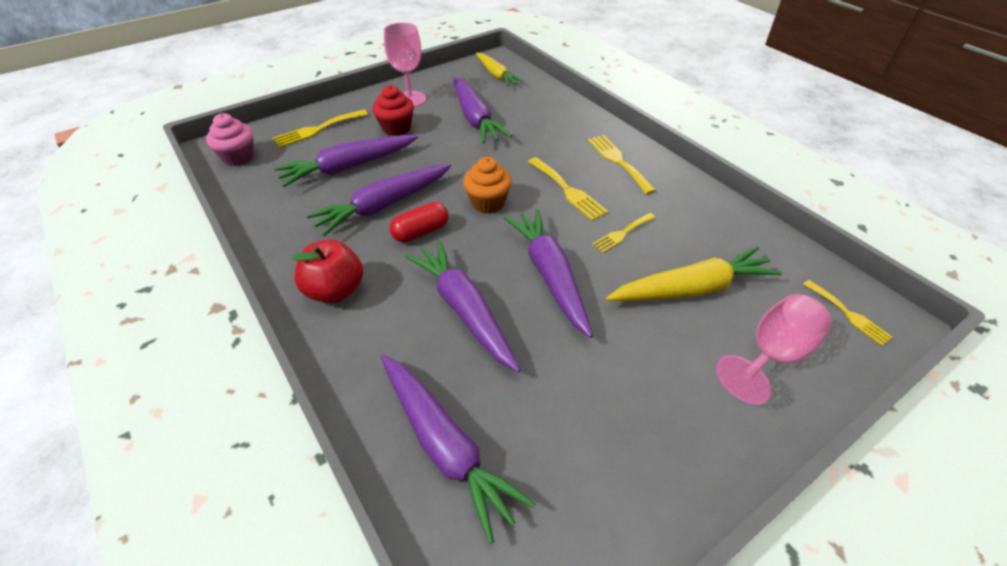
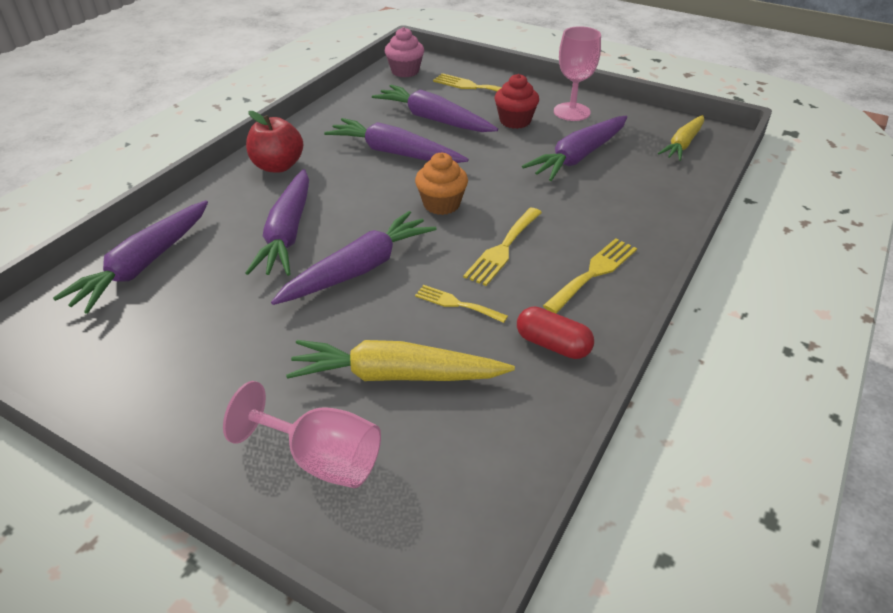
camera: 65 degrees right, 5 degrees down
red capsule [390,202,449,242] -> red capsule moved to [517,306,594,359]
purple carrot [405,240,521,373] -> purple carrot turned 150 degrees clockwise [245,169,309,276]
yellow carrot [606,246,782,301] -> yellow carrot turned 135 degrees clockwise [286,340,515,381]
yellow fork [803,280,893,346] -> none

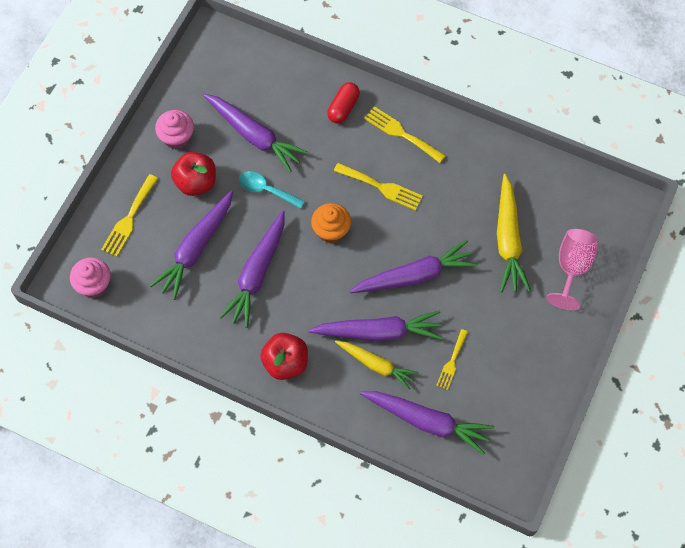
camera: 95 degrees left, 25 degrees up
purple carrot [271,211,437,305] -> purple carrot turned 120 degrees clockwise [350,240,478,293]
yellow fork [415,285,508,323] -> yellow fork moved to [436,329,468,390]
red cupcake [495,74,539,129] -> red apple [171,152,216,196]
red capsule [517,306,594,359] -> red capsule moved to [327,82,360,124]
pink goblet [554,26,601,121] -> pink cupcake [155,110,194,149]
yellow carrot [658,115,704,161] -> yellow carrot moved to [335,341,419,390]
none -> turquoise spoon [239,171,305,209]

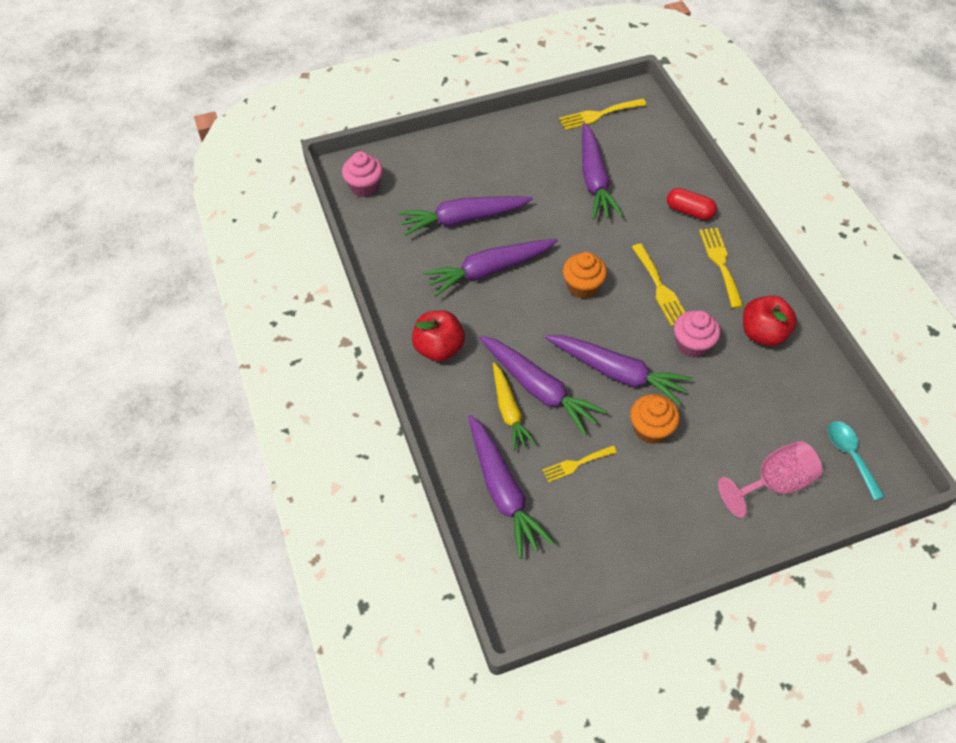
camera: 45 degrees right, 10 degrees down
yellow fork [101,174,158,257] -> yellow fork moved to [559,98,647,130]
pink cupcake [155,110,194,149] -> pink cupcake moved to [674,310,721,358]
red apple [171,152,216,196] -> red apple moved to [743,296,797,346]
turquoise spoon [239,171,305,209] -> turquoise spoon moved to [828,421,885,501]
red capsule [327,82,360,124] -> red capsule turned 45 degrees clockwise [667,188,717,220]
yellow carrot [497,174,531,292] -> none
none -> orange cupcake [630,394,680,444]

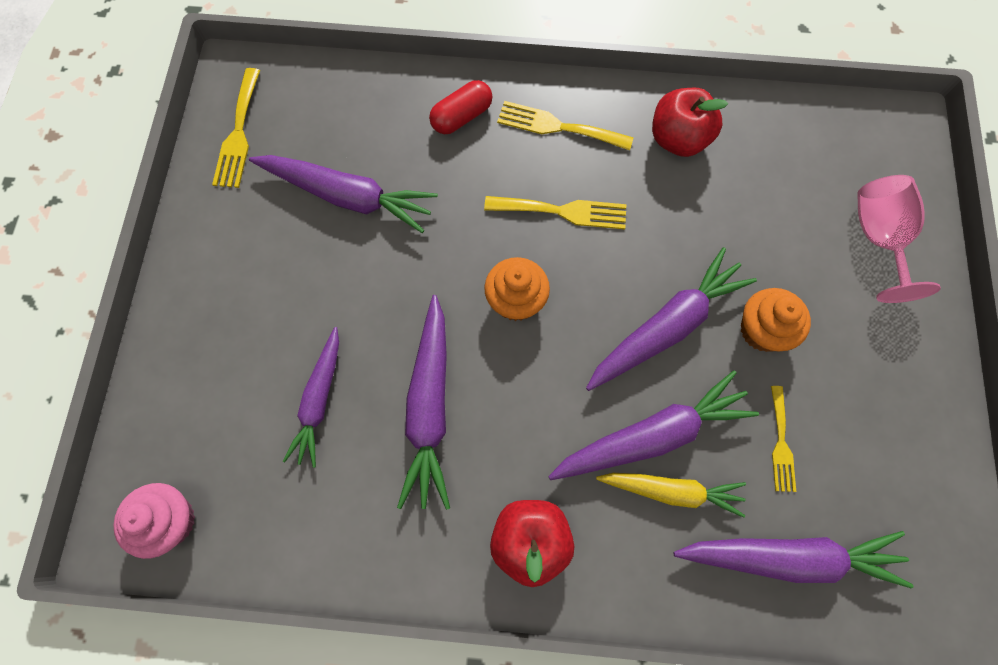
camera: 65 degrees left, 15 degrees up
purple carrot [398,196,533,236] -> purple carrot [283,327,339,468], size x0.66
pink cupcake [674,310,721,358] -> none
turquoise spoon [828,421,885,501] -> none

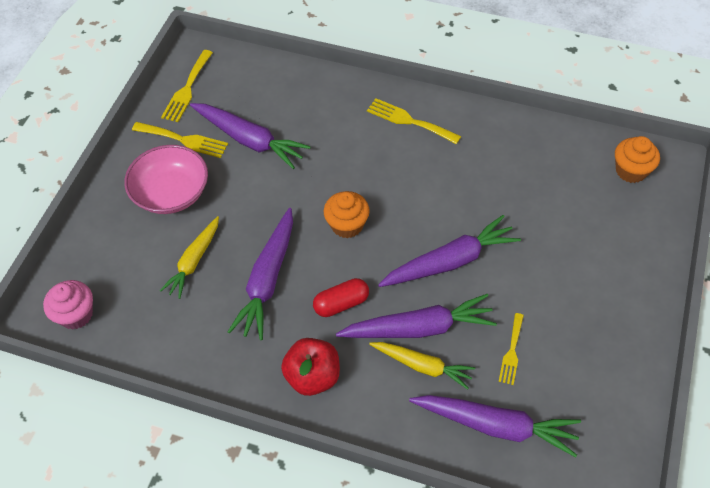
camera: 15 degrees right, 15 degrees down
purple carrot [283,327,339,468] -> yellow carrot [160,216,219,299]
red capsule [429,80,493,134] -> red capsule moved to [313,278,369,317]
yellow fork [484,196,626,229] -> yellow fork moved to [132,122,228,158]
red apple [652,88,728,157] -> none
orange cupcake [741,288,811,352] -> orange cupcake moved to [615,136,660,183]
pink goblet [857,175,941,303] -> none
none -> pink bowl [124,145,208,214]

